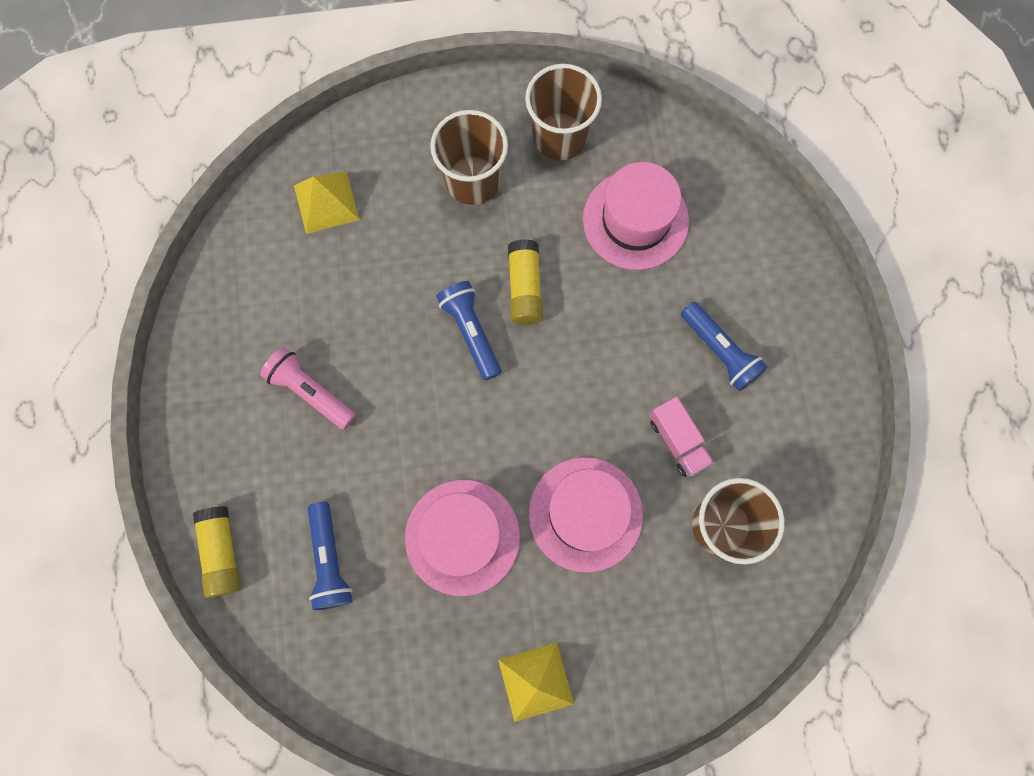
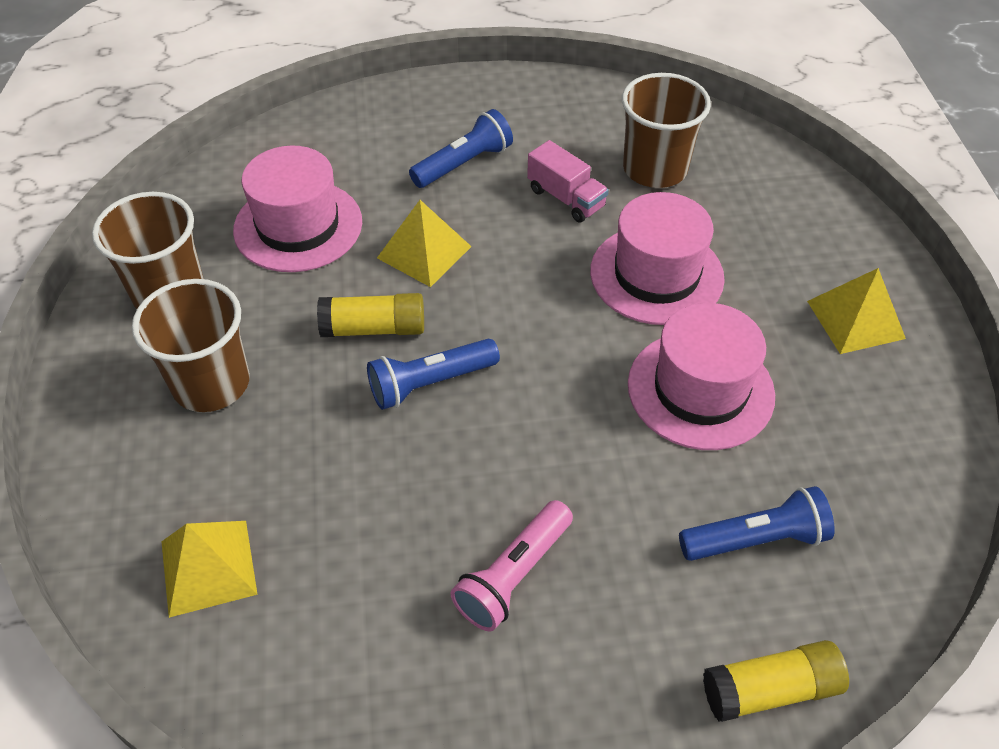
camera: 90 degrees left, 25 degrees down
pink truck [649,396,714,477] -> pink truck turned 75 degrees clockwise [527,140,609,222]
none -> yellow pyramid [377,200,472,287]

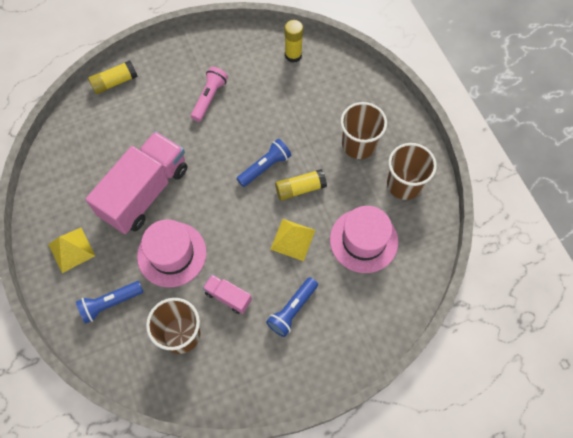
camera: 165 degrees right, 15 degrees up
yellow pyramid [161,521,258,618] -> none
pink hat [628,303,775,450] -> pink truck [85,131,187,234]
blue flashlight [679,486,835,561] -> blue flashlight moved to [76,281,144,324]
none -> yellow glue stick [285,20,303,63]

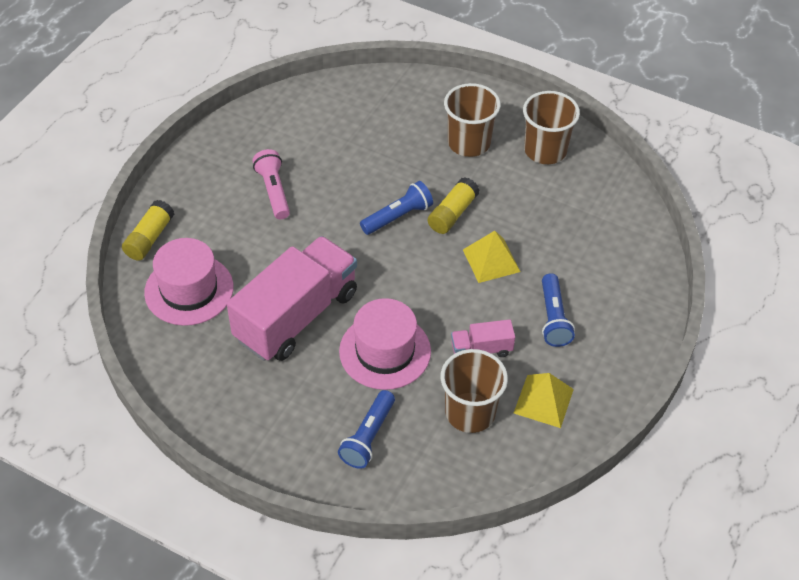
camera: 40 degrees left, 15 degrees down
yellow pyramid [48,228,95,273] -> yellow pyramid moved to [514,373,574,428]
pink truck [85,131,187,234] -> pink truck turned 45 degrees clockwise [227,236,357,361]
blue flashlight [236,139,291,187] -> blue flashlight turned 45 degrees clockwise [360,181,433,235]
yellow glue stick [285,20,303,63] -> none
pink hat [330,206,398,273] -> pink hat moved to [144,238,234,326]

